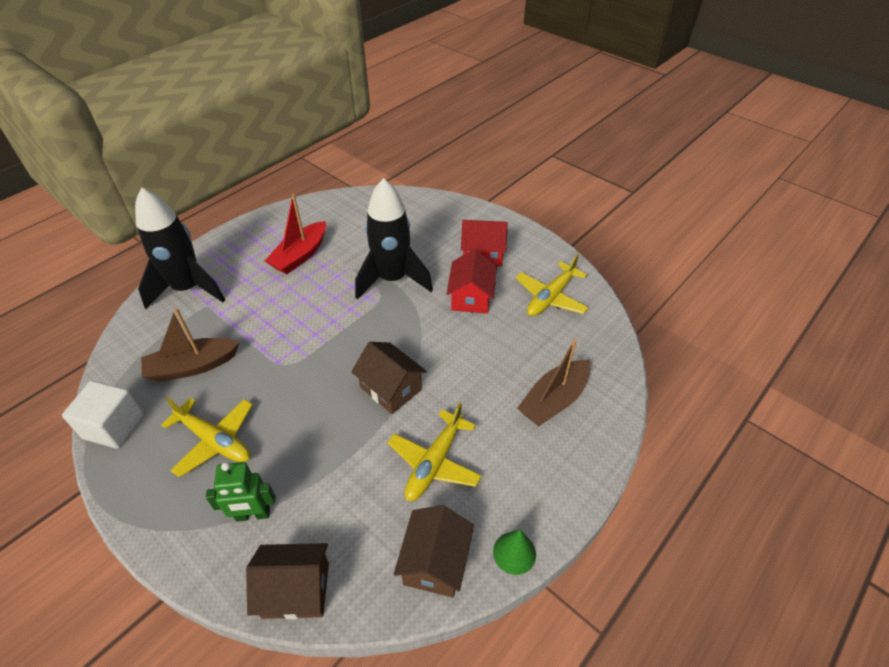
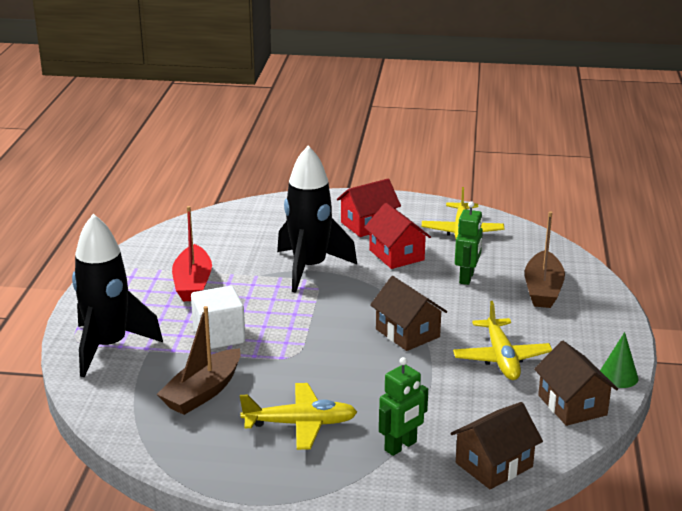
camera: 35 degrees left, 20 degrees down
white cube [62,381,144,449] -> white cube moved to [191,286,245,349]
brown house [351,342,427,414] -> brown house turned 45 degrees clockwise [370,276,447,351]
none -> green robot [455,201,483,285]

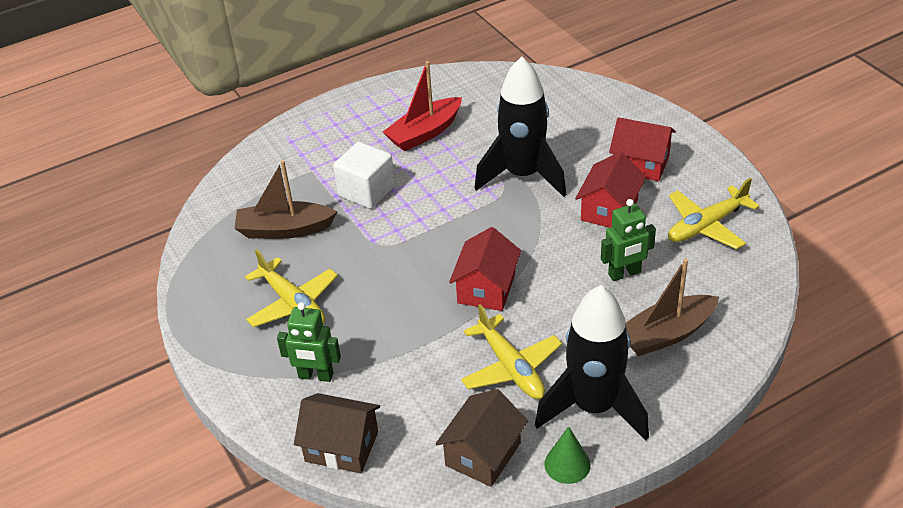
camera: 55 degrees right, 15 degrees up
black rocket [72,214,163,377] -> black rocket moved to [535,285,649,440]
brown house [370,276,447,351] -> red house [449,227,521,311]
yellow plane [453,301,552,380] -> yellow plane turned 75 degrees counterclockwise [461,304,562,399]

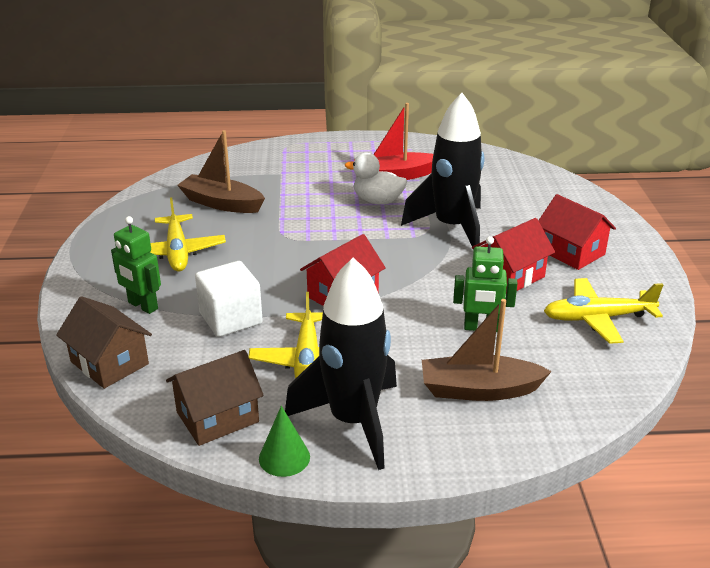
camera: 25 degrees right, 10 degrees down
white cube [333,142,395,209] -> white cube moved to [195,261,263,337]
none -> white duck [345,153,407,205]

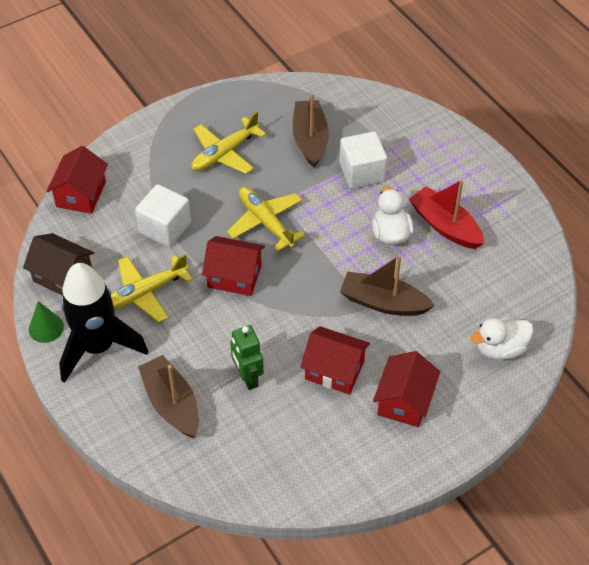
camera: 60 degrees right, 20 degrees up
brown house [56,296,152,389] -> red house [47,146,108,214]
green robot [111,216,161,314] -> none
black rocket [401,93,484,250] -> brown boat [340,255,435,316]
yellow plane [544,278,663,344] -> yellow plane moved to [227,187,305,252]
none -> white cube [339,131,387,189]
none -> white duck [471,317,534,360]

